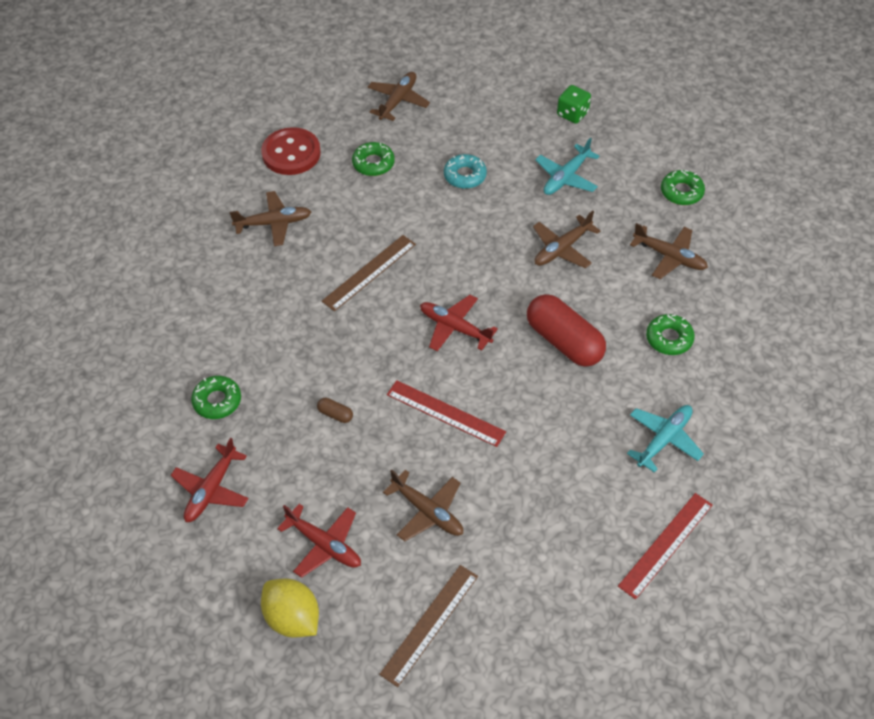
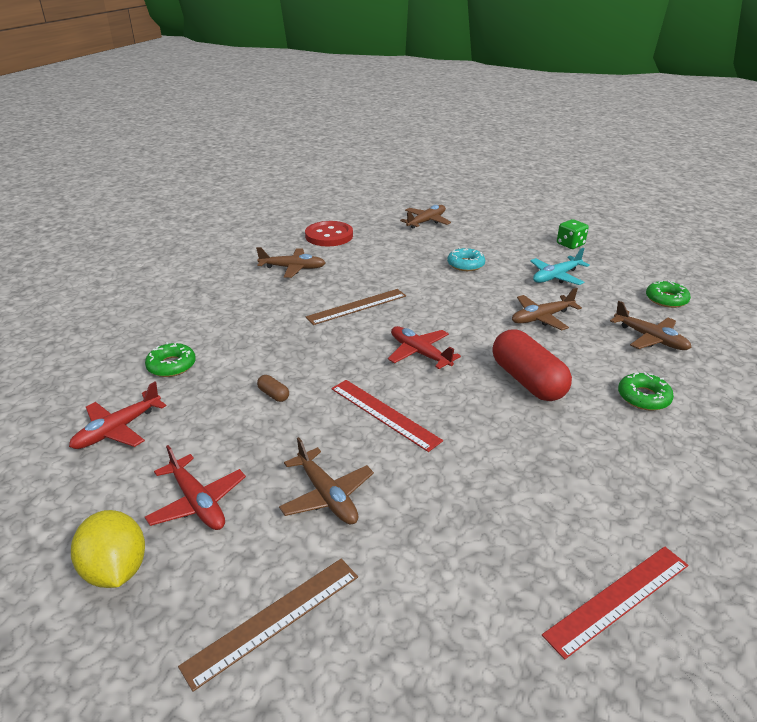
camera: 15 degrees right, 20 degrees down
green donut [352,142,395,176] -> none
turquoise plane [627,405,704,473] -> none

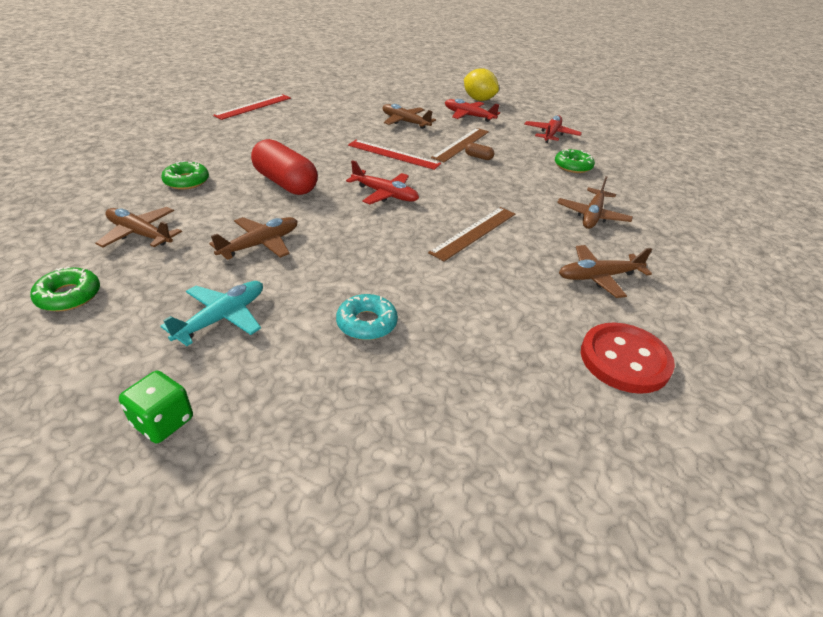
camera: 160 degrees right, 5 degrees up
brown ruler [178,559,358,691] -> brown ruler moved to [431,128,489,162]
brown plane [400,205,451,229] -> brown plane moved to [557,176,633,229]

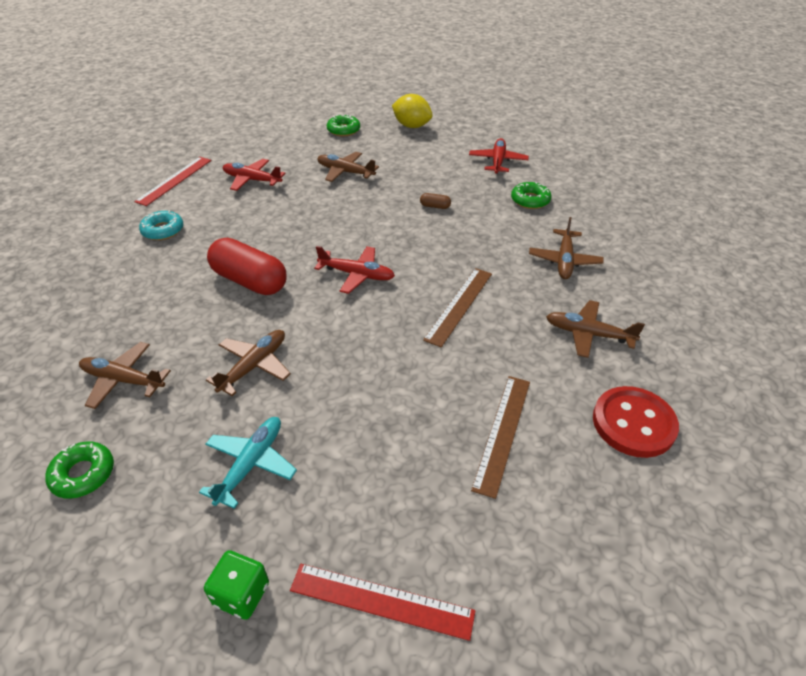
camera: 10 degrees left, 5 degrees up
green donut [161,161,209,190] -> green donut moved to [327,114,360,136]
turquoise donut [336,294,398,340] -> turquoise donut moved to [139,210,183,240]
red ruler [348,140,441,170] -> red ruler moved to [290,564,476,641]
brown ruler [431,128,489,162] -> brown ruler moved to [471,376,530,499]
red plane [445,99,500,122] -> red plane moved to [222,159,286,191]
brown plane [559,245,652,298] -> brown plane turned 45 degrees clockwise [546,300,645,358]

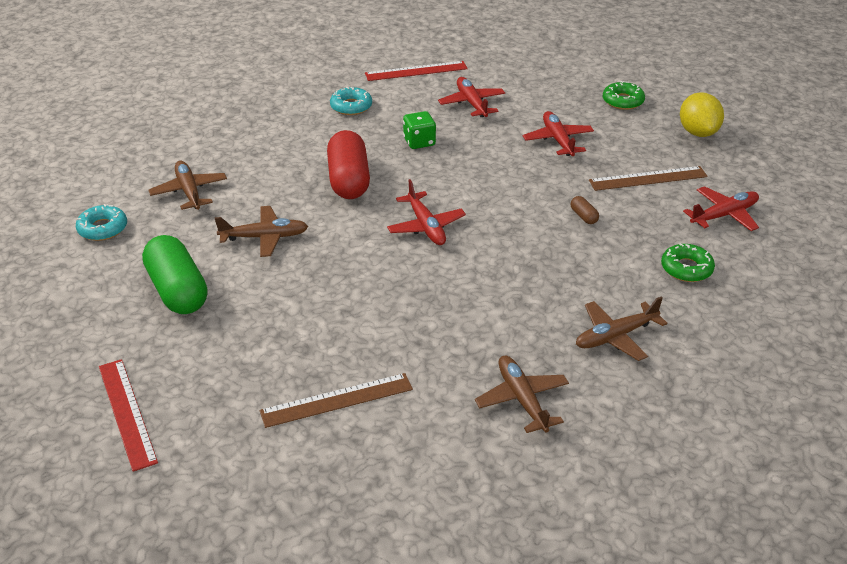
camera: 50 degrees right, 5 degrees down
green donut [45,441,114,499] -> turquoise donut [76,204,127,241]
turquoise plane [199,417,297,509] -> green capsule [142,235,207,314]
green dice [204,550,269,620] -> green dice moved to [403,111,436,149]
brown plane [317,152,379,182] -> red plane [523,111,594,156]
brown ruler [423,268,492,347] -> brown ruler moved to [589,166,708,191]
red button [593,386,679,458] -> none

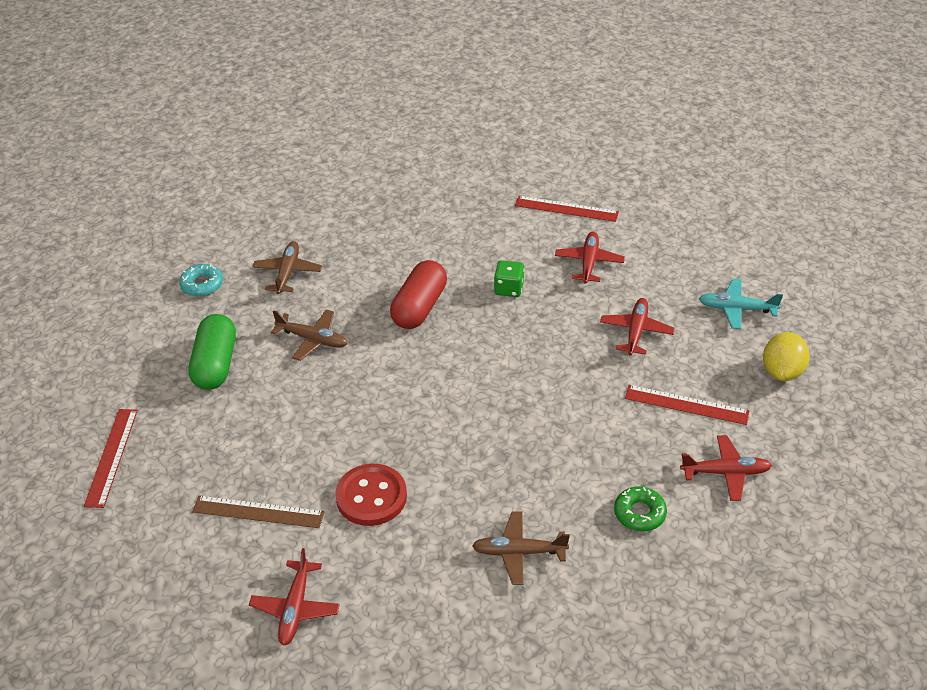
camera: 30 degrees right, 5 degrees up
turquoise donut [330,87,372,115] -> none
red plane [387,179,466,245] -> red plane moved to [249,548,340,646]
brown plane [475,355,569,433] -> none
brown capsule [571,196,599,224] -> none
brown ruler [589,166,708,191] -> red ruler [625,385,750,425]
green donut [602,81,645,110] -> turquoise plane [699,279,783,329]
none -> red button [335,464,407,526]

